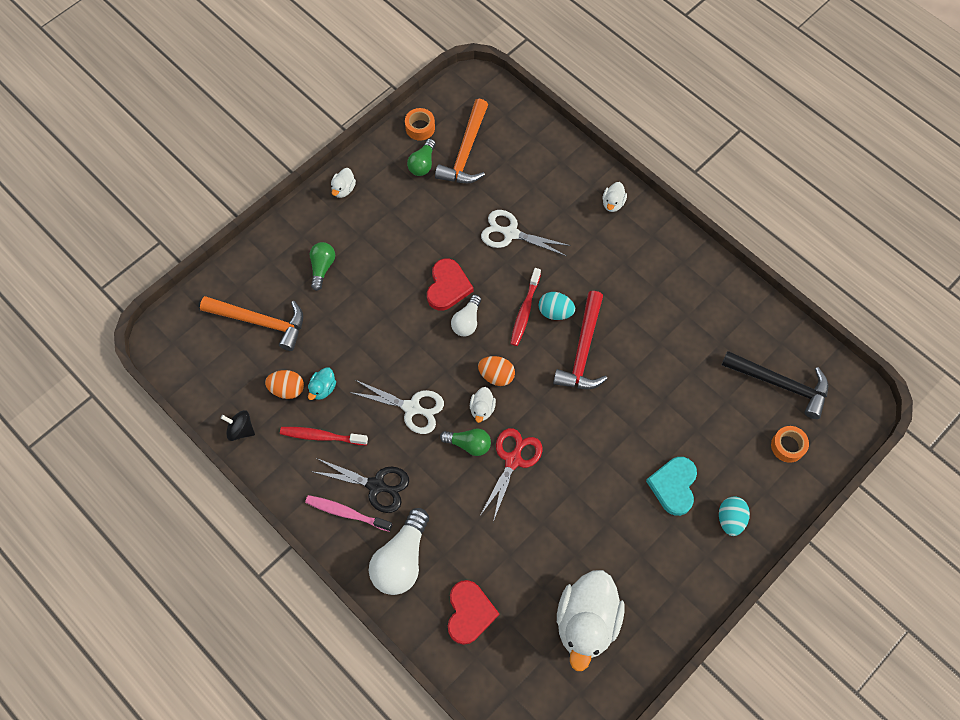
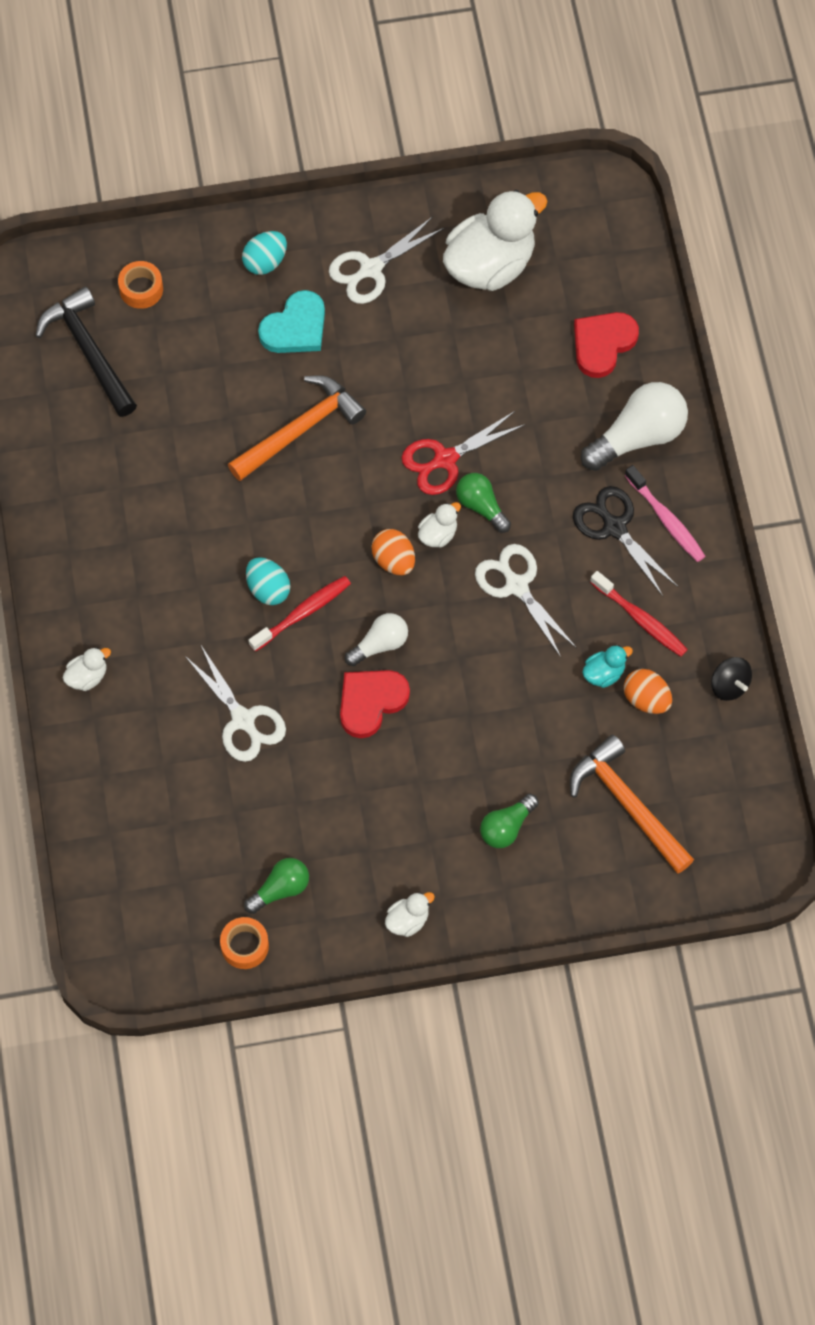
camera: 145 degrees left, 0 degrees up
orange hammer [435,99,488,183] -> orange hammer moved to [228,376,366,481]
red hammer [553,291,607,389] -> none
none -> white scissors [329,216,444,304]

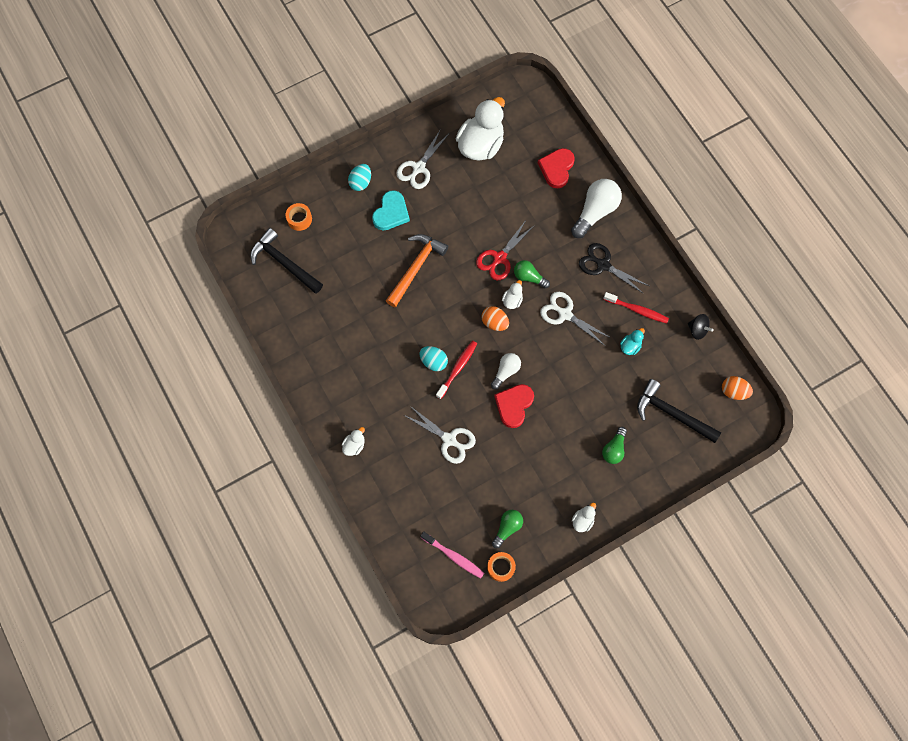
camera: 20 degrees left, 5 degrees up
orange hammer [570,735,694,874] -> black hammer [637,379,721,443]
orange egg [624,669,672,714] -> orange egg moved to [722,376,753,400]
pink toothbrush [625,465,705,562] -> pink toothbrush moved to [421,532,484,578]

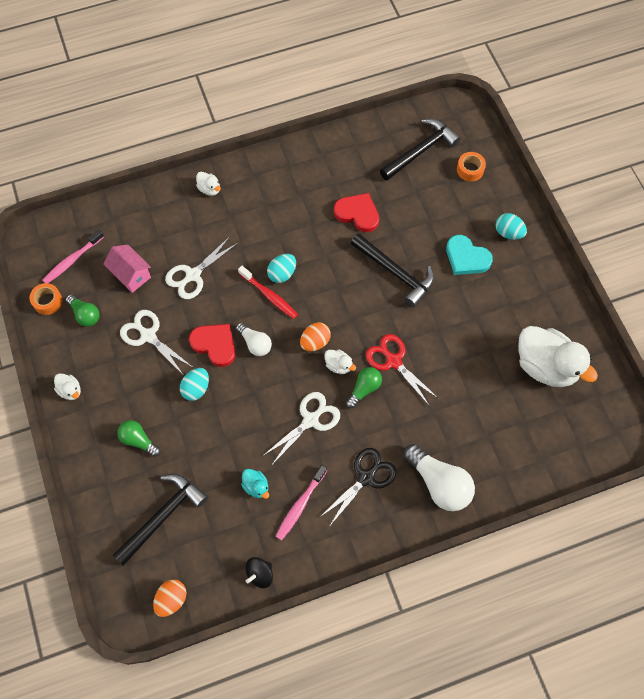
camera: 100 degrees right, 5 degrees down
orange hammer [386,234,448,307] -> black hammer [351,233,434,307]
white scissors [396,129,449,189] -> white scissors moved to [120,310,192,374]
red heart [538,148,575,188] -> red heart moved to [334,193,379,233]
red toothbrush [603,292,669,323] -> pink toothbrush [276,465,327,540]
none -> pink house [103,244,151,293]
none -> turquoise egg [180,368,209,401]

